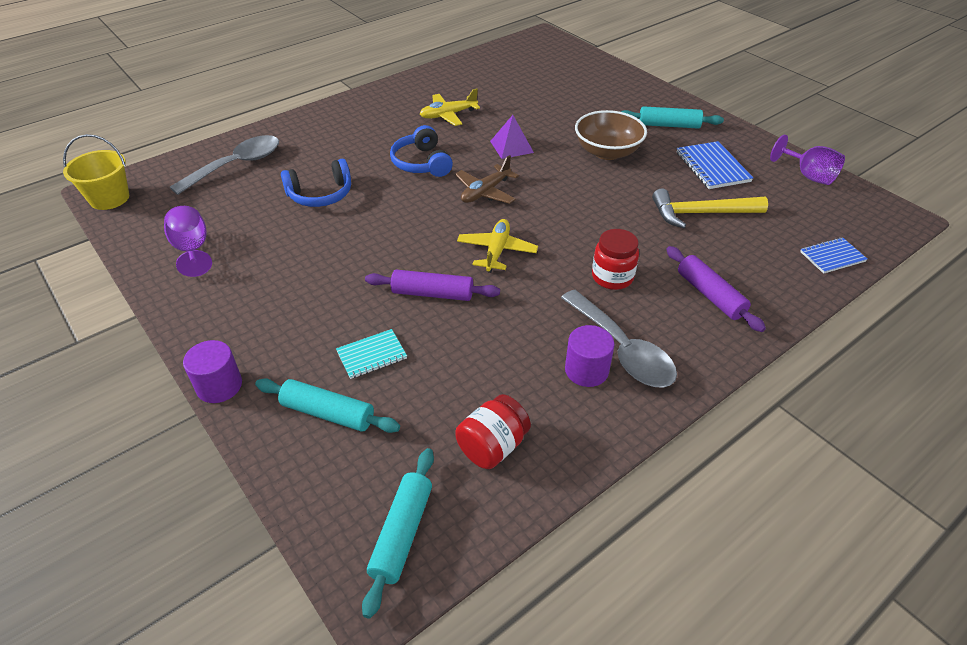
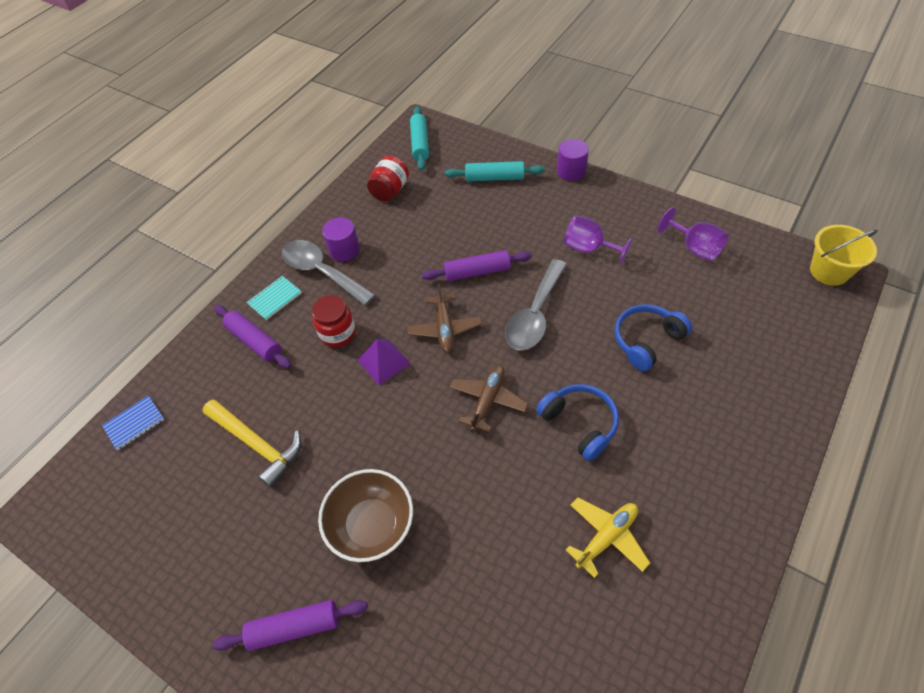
camera: 165 degrees right, 10 degrees up
grey spoon [170,135,279,195] -> grey spoon moved to [505,259,567,351]
turquoise notebook [336,329,407,379] -> turquoise notebook moved to [247,276,302,320]
yellow plane [457,219,538,273] -> brown plane [407,284,482,353]
purple pyramid [490,115,534,159] -> purple pyramid moved to [358,339,411,385]
turquoise rolling pin [621,106,724,129] -> purple rolling pin [213,600,368,651]
yellow hammer [652,188,768,228] -> yellow hammer turned 60 degrees clockwise [202,399,301,488]
blue notebook [677,141,753,189] -> none
purple goblet [770,135,845,185] -> purple goblet moved to [564,215,632,264]

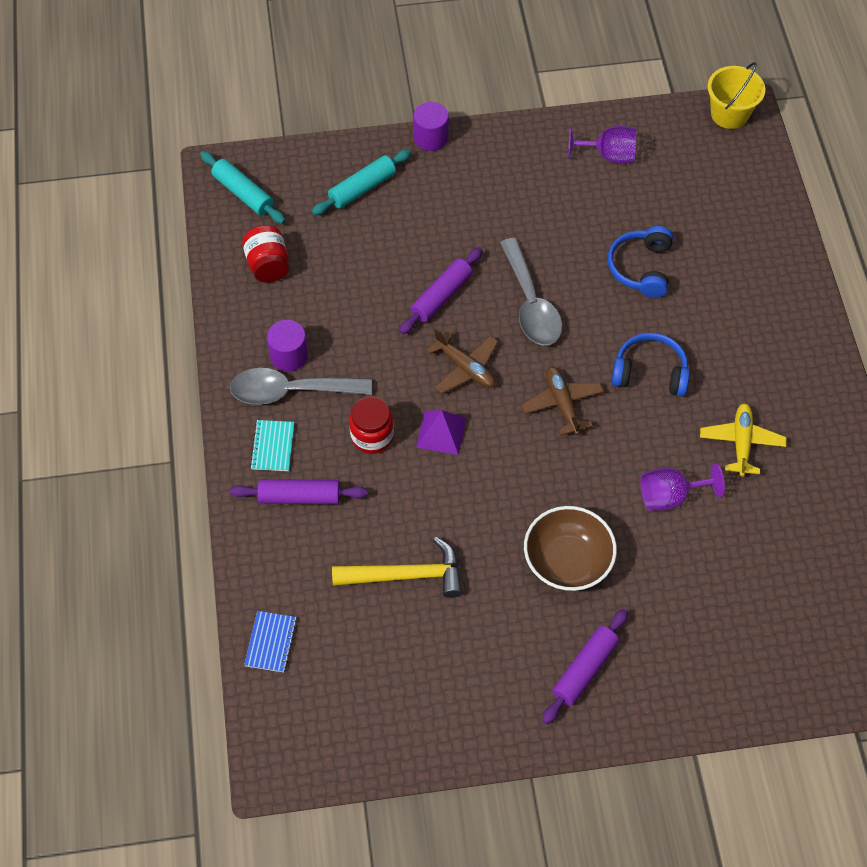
camera: 45 degrees left, 5 degrees up
purple goblet [564,215,632,264] -> purple goblet moved to [640,463,725,511]

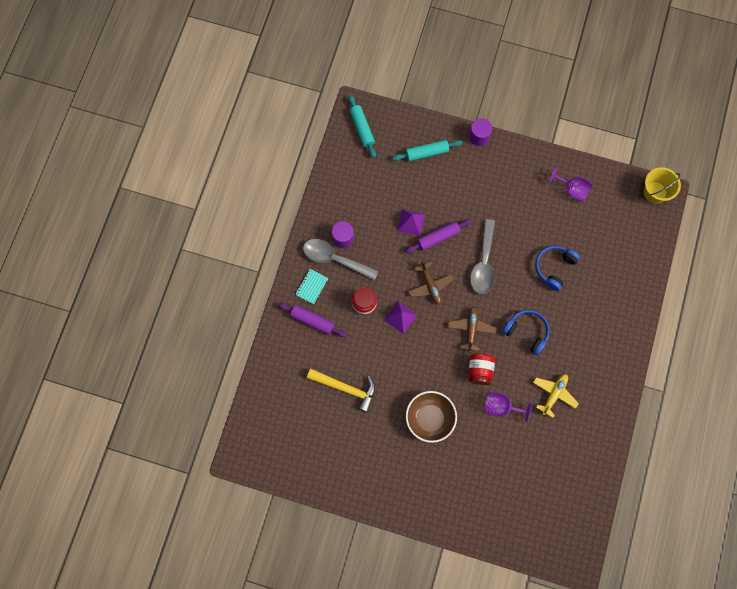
camera: 25 degrees right, 15 degrees up
red jar [242,225,289,283] -> red jar moved to [468,353,495,385]
blue notebook [244,611,297,672] -> none
purple rolling pin [542,609,628,724] -> none
none -> purple pyramid [397,209,425,236]

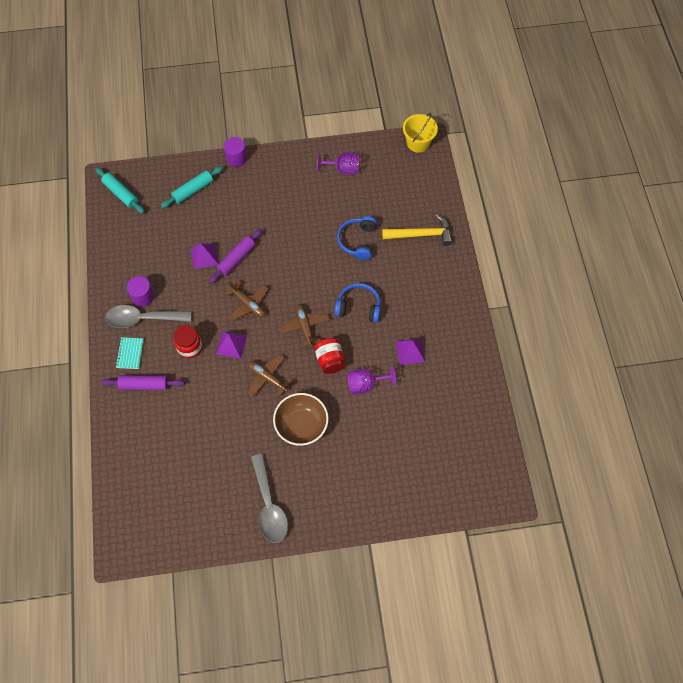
camera: 25 degrees left, 10 degrees down
yellow hammer [307,369,375,413] -> yellow hammer moved to [382,215,453,246]
grey spoon [470,219,495,294] -> grey spoon moved to [251,454,288,543]
yellow plane [533,374,579,418] -> purple pyramid [396,338,425,365]
none -> brown plane [248,355,292,397]

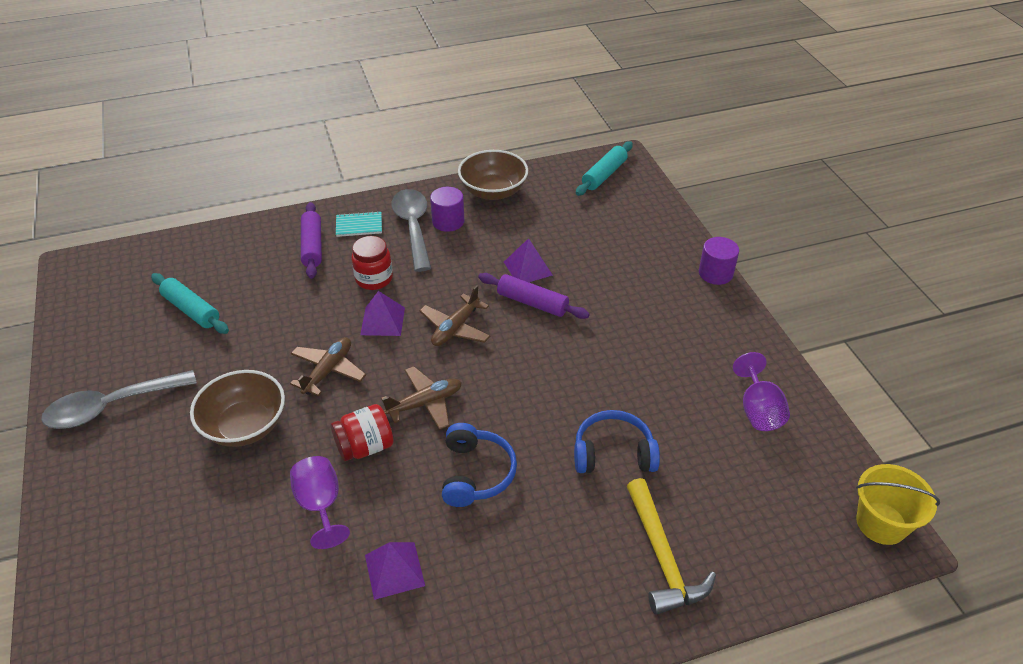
camera: 80 degrees right, 20 degrees down
turquoise rolling pin [161,166,223,208] -> turquoise rolling pin moved to [151,273,229,334]
none -> brown bowl [458,150,528,200]

